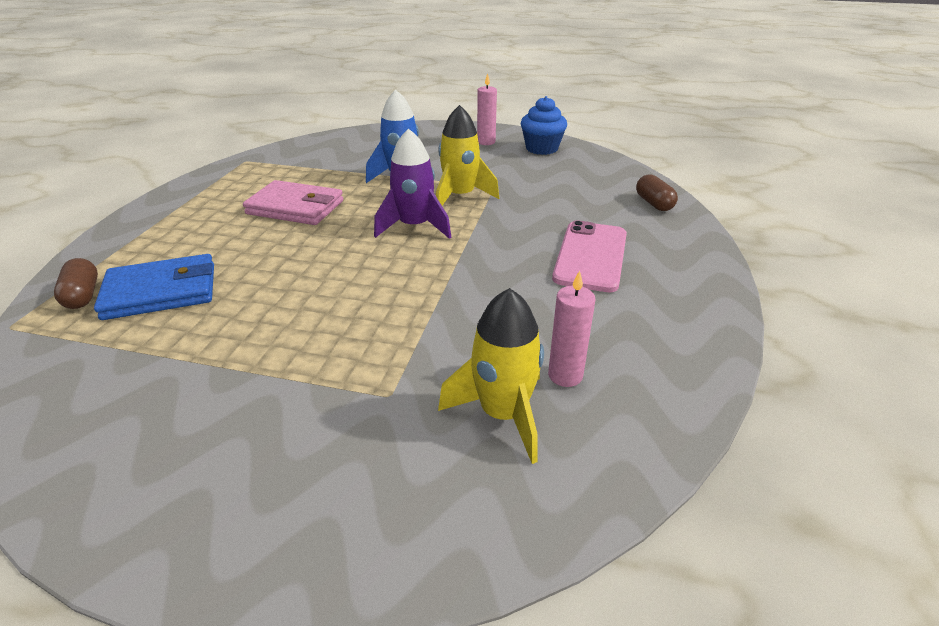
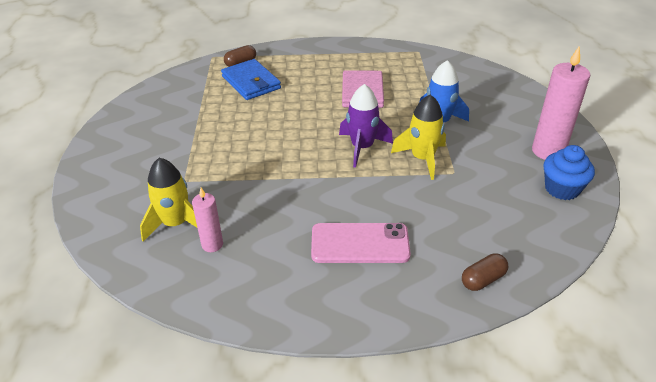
camera: 75 degrees right, 5 degrees up
pink candle [477,73,497,145] -> pink candle [532,46,590,160], size x1.77

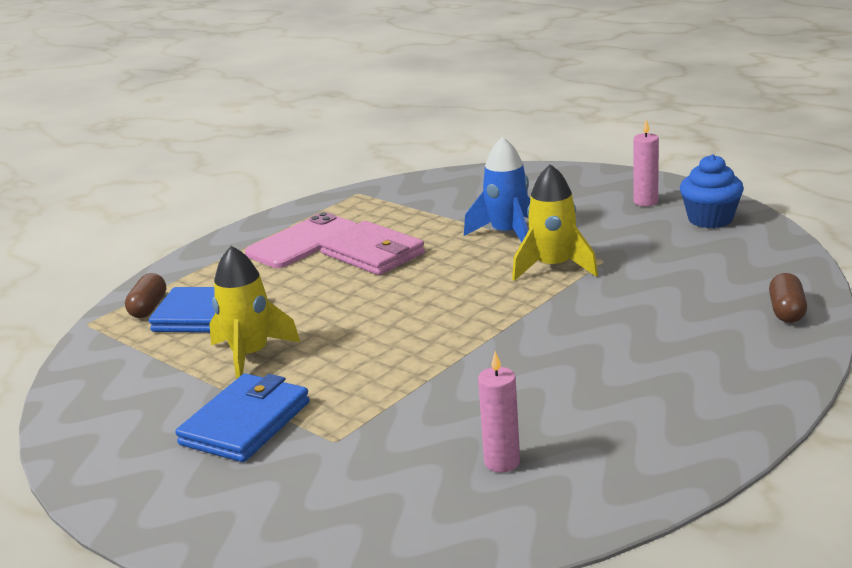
camera: 45 degrees left, 15 degrees down
yellow rocket [140,158,197,242] -> yellow rocket moved to [209,246,300,379]
pink phone [311,223,411,263] -> pink phone moved to [245,212,357,268]
purple rocket [339,84,393,168] -> none
pink candle [532,46,590,160] -> pink candle [633,119,659,206], size x0.56
none -> blue wallet [175,373,309,462]

